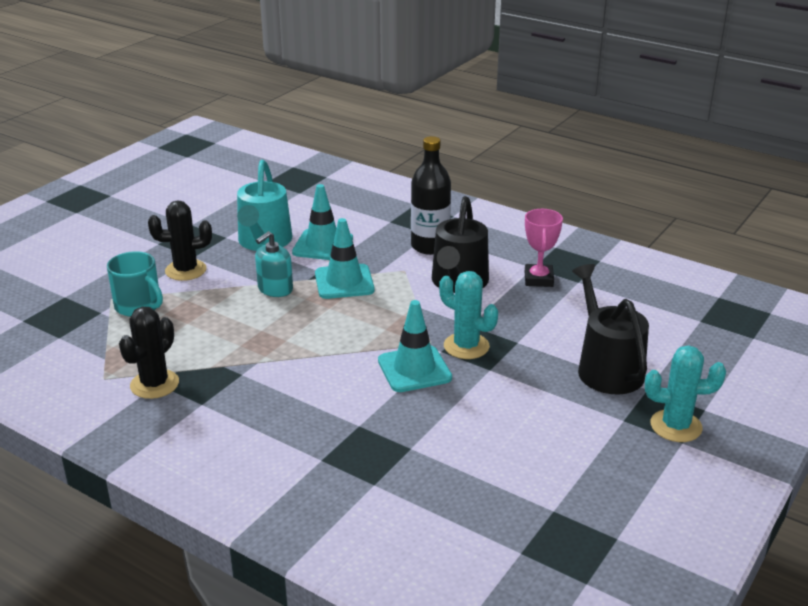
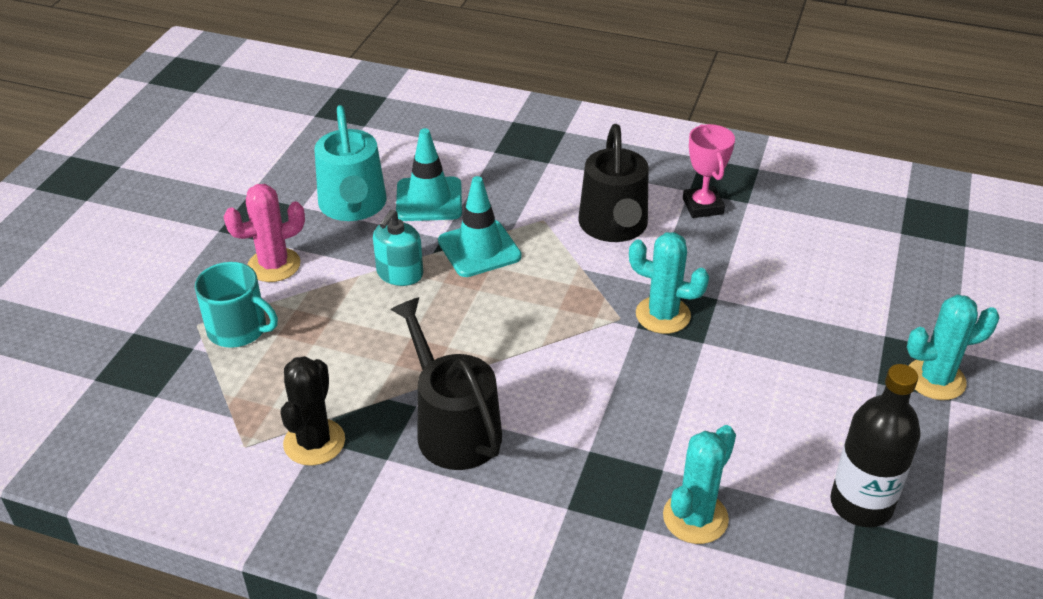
camera: 15 degrees left, 10 degrees up
black cactus [148,200,212,281] -> pink cactus [223,184,305,282]
turquoise traffic cone [378,300,452,392] -> none
black bottle [411,136,451,255] -> black bottle moved to [830,364,921,527]
black watering can [572,264,649,394] -> black watering can moved to [390,297,502,470]
none -> turquoise cactus [663,425,736,544]

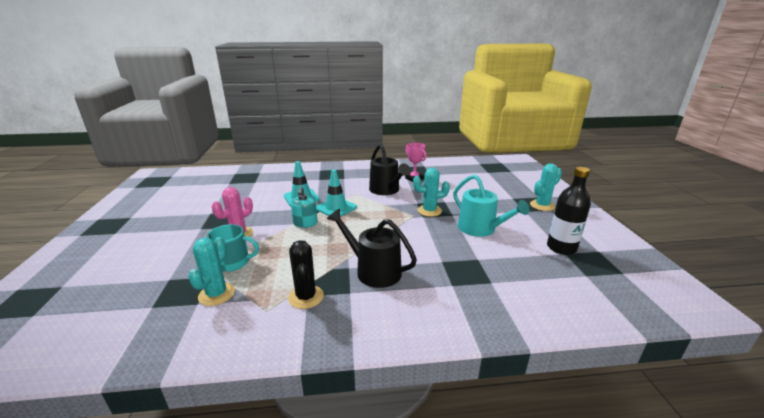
camera: 25 degrees left, 15 degrees down
turquoise watering can [315,105,386,221] -> turquoise watering can moved to [453,175,530,237]
turquoise cactus [663,425,736,544] -> turquoise cactus moved to [188,237,235,306]

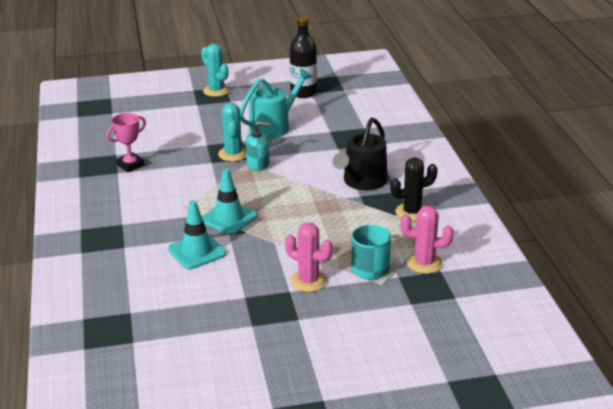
camera: 95 degrees left, 5 degrees up
turquoise cactus [188,237,235,306] -> pink cactus [400,206,454,274]
turquoise soap dispenser [291,187,317,228] -> turquoise soap dispenser moved to [246,121,270,171]
black watering can [369,144,410,195] -> none

